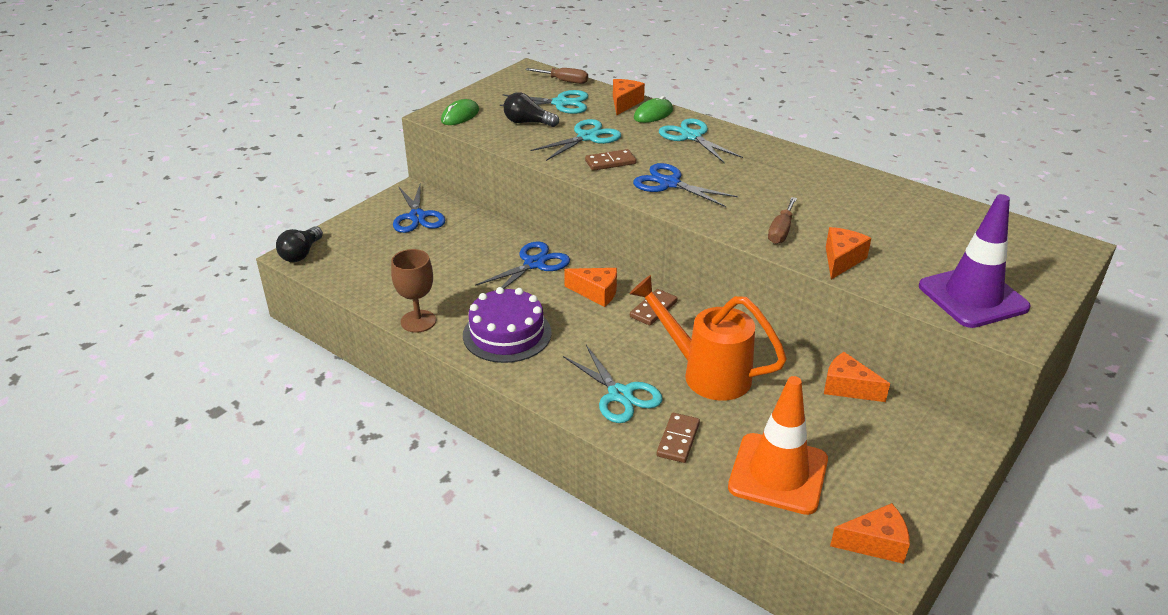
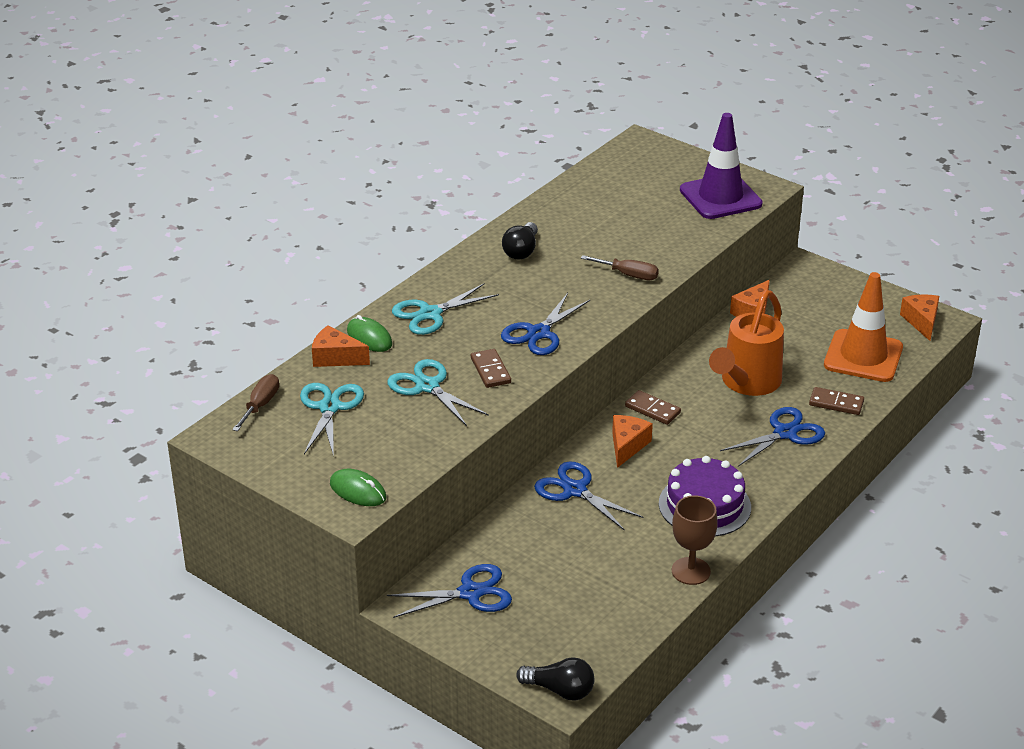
camera: 90 degrees left, 0 degrees up
black light bulb [504,92,559,127] -> black light bulb moved to [502,222,538,259]
turquoise scissors [563,345,662,423] -> blue scissors [720,407,825,467]
orange cheese [826,227,871,279] -> none

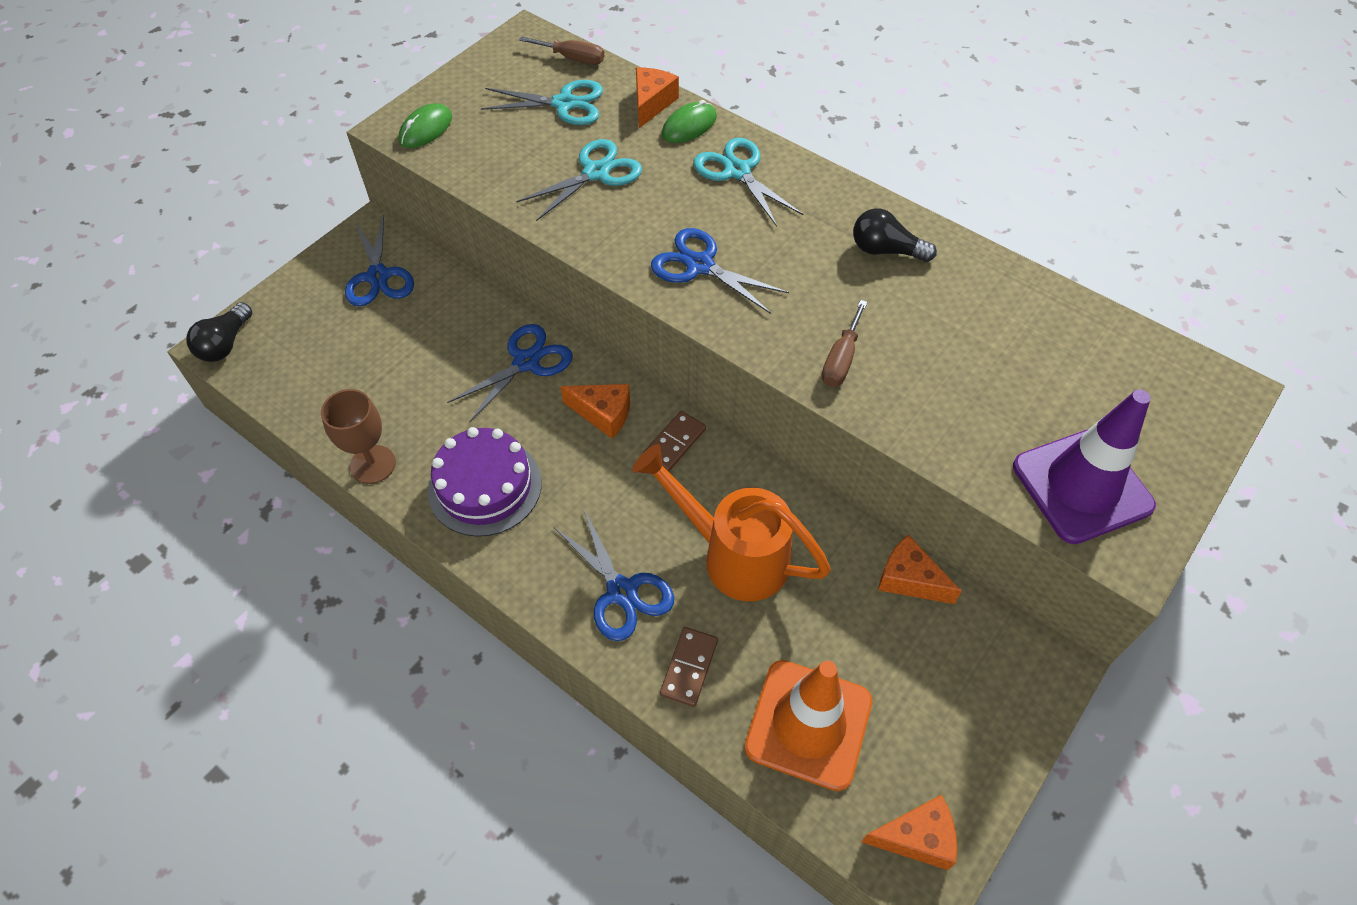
camera: 90 degrees right, 20 degrees up
brown domino [471,349,511,388] -> none

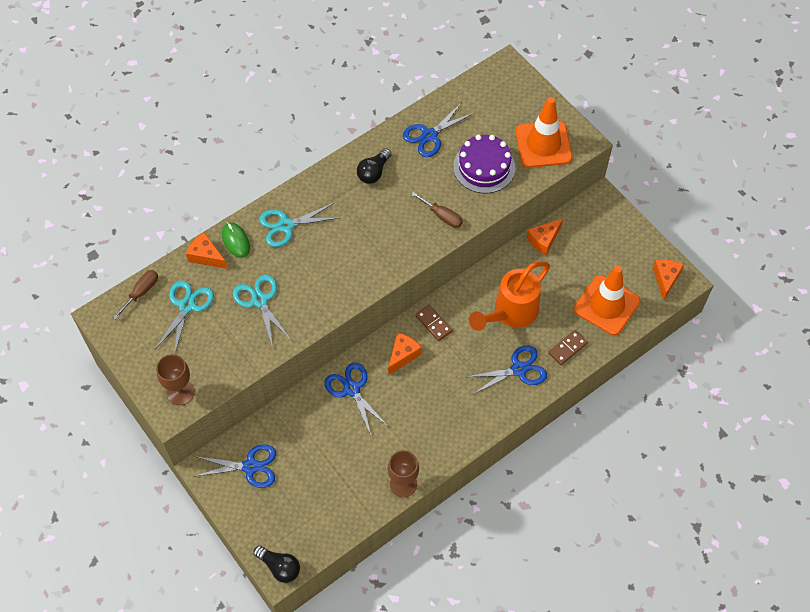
camera: 75 degrees left, 5 degrees up
green mouse [398,103,452,148] -> brown goblet [156,354,195,405]
purple cake [428,427,542,537] -> purple cake moved to [453,134,515,193]
blue scissors [651,228,789,314] -> blue scissors moved to [403,102,474,157]
brown domino [660,627,718,707] -> brown domino turned 75 degrees counterclockwise [548,330,588,365]
purple traffic cone [1013,390,1156,544] -> orange traffic cone [515,97,572,168]

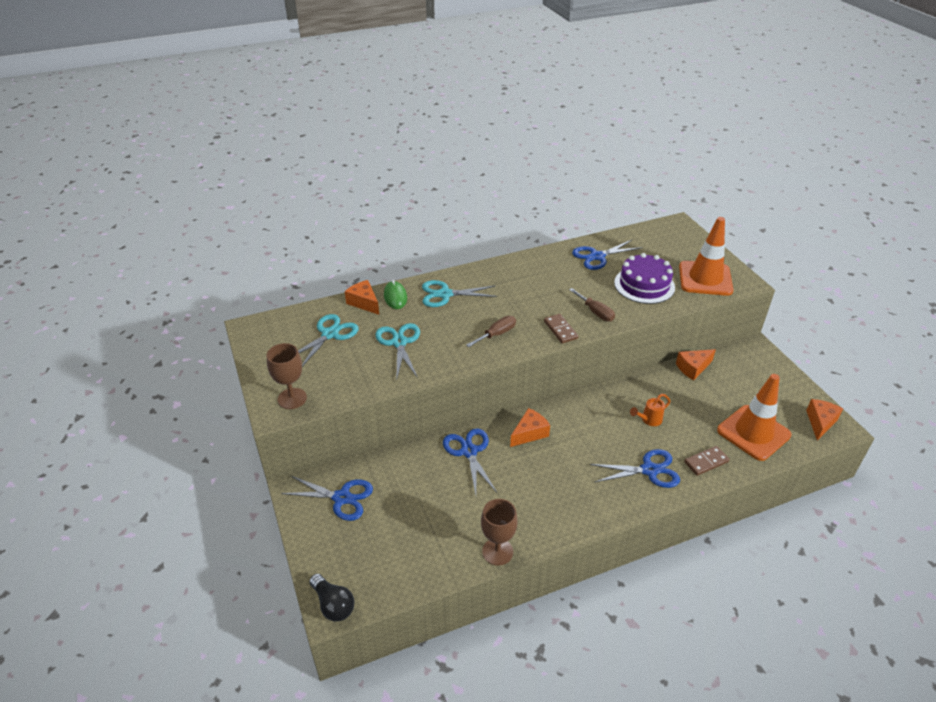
camera: 15 degrees right, 20 degrees down
brown screwdriver [113,270,158,319] -> brown screwdriver moved to [466,316,516,347]
black light bulb [357,148,392,184] -> none
brown domino [415,305,452,341] -> brown domino moved to [544,314,578,343]
orange watering can [469,261,550,331] -> orange watering can [630,394,671,426], size x0.44

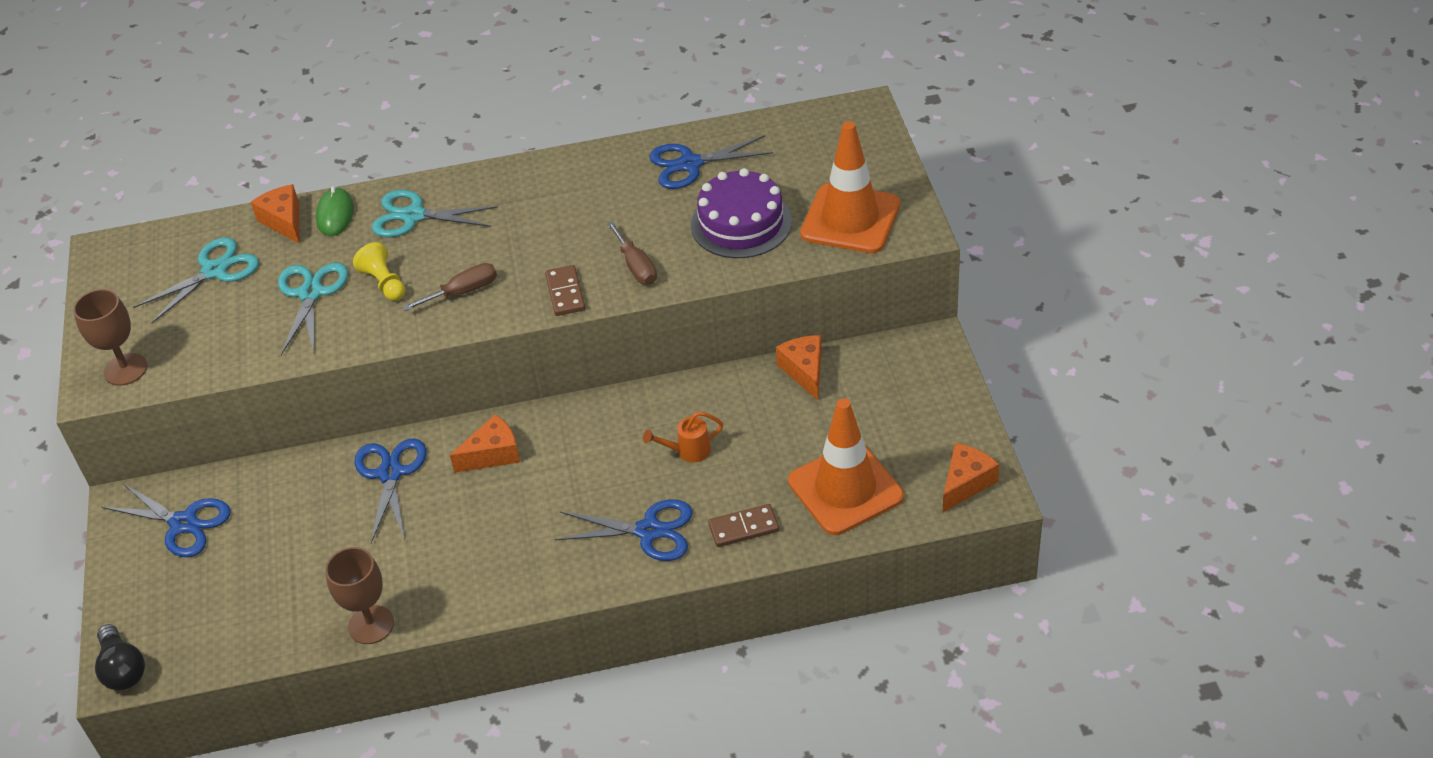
camera: 15 degrees right, 5 degrees up
orange cheese [676,349,716,380] -> orange cheese turned 90 degrees clockwise [776,335,822,400]
none -> yellow pawn [353,242,405,301]

